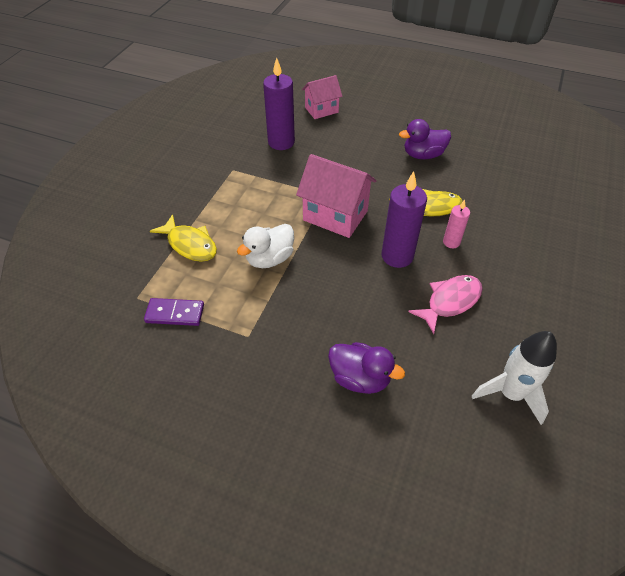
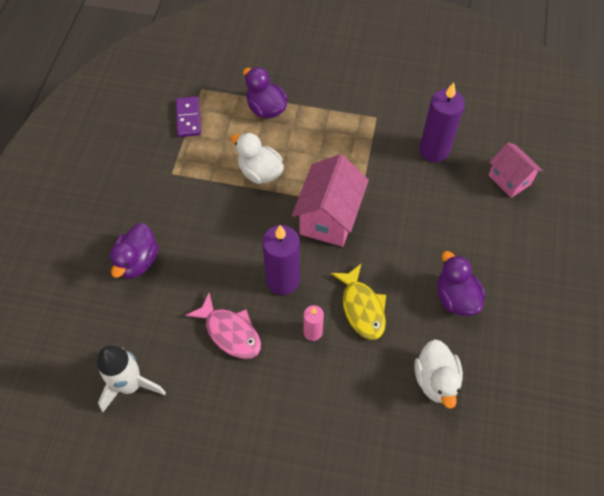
camera: 80 degrees right, 10 degrees up
yellow fish [150,214,217,262] -> purple duck [243,67,288,119]
none -> white duck [414,339,463,409]

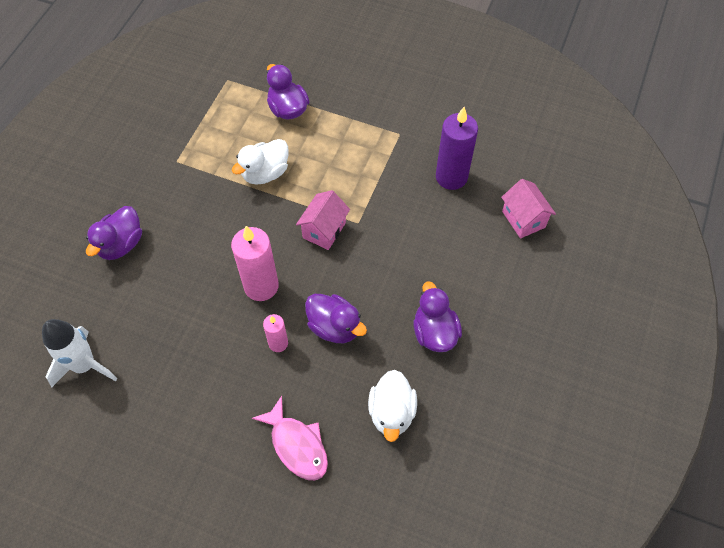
camera: 10 degrees right, 0 degrees up
purple domino [176,96,201,137] -> none
pink fish [185,293,261,359] -> pink fish moved to [252,396,328,480]
white duck [231,132,284,184] -> white duck turned 90 degrees counterclockwise [232,139,289,185]
purple candle [262,225,300,295] -> pink candle [231,226,279,301]
pink house [292,154,369,247] -> pink house [296,190,350,250], size x0.63
yellow fish [331,264,386,340] -> purple duck [305,294,367,343]

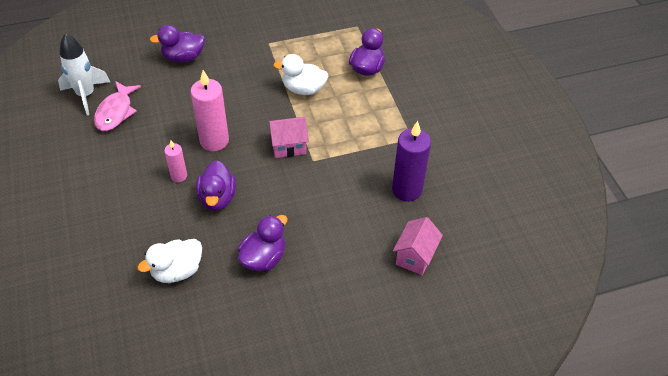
camera: 50 degrees right, 10 degrees down
pink fish [252,396,328,480] -> pink fish moved to [94,81,141,131]

